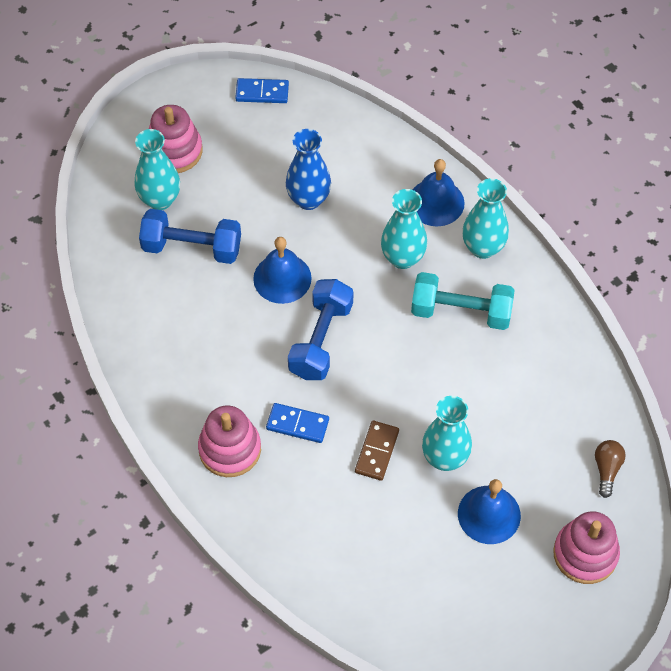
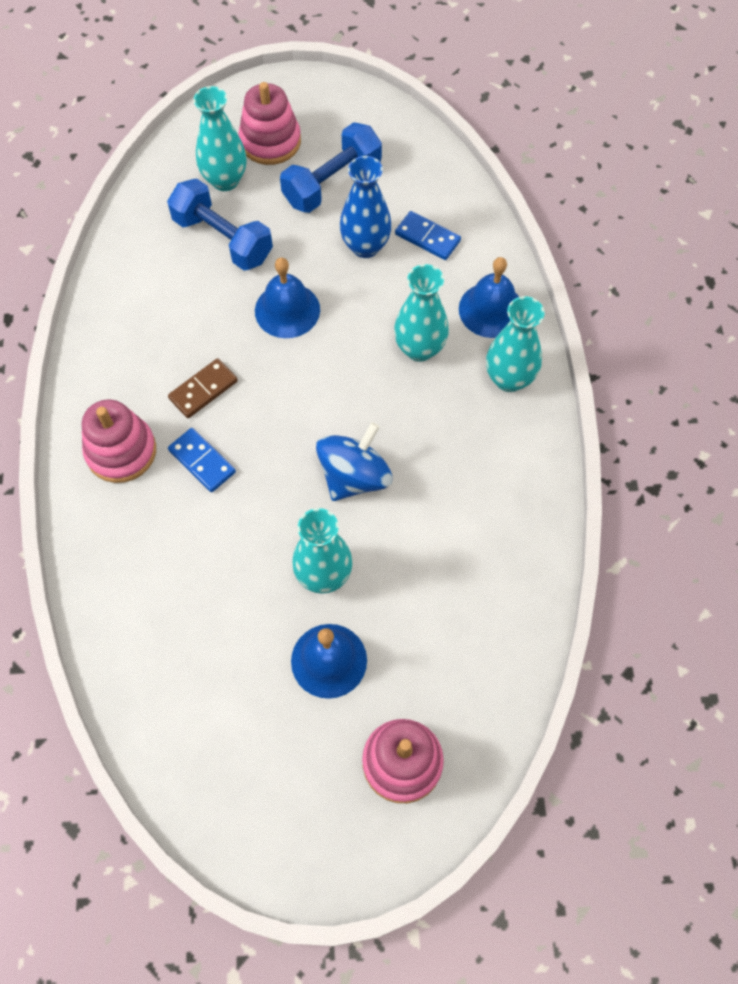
camera: 30 degrees right, 5 degrees up
blue domino [235,78,289,103] -> blue domino moved to [395,211,461,260]
blue dumbbell [288,279,353,380] -> blue dumbbell moved to [280,122,382,213]
brown domino [355,421,399,481] -> brown domino moved to [168,358,238,418]
turquoise dumbbell [411,272,515,330] -> none
brown light bulb [595,440,626,498] -> none
none -> blue spinning top [316,422,392,501]

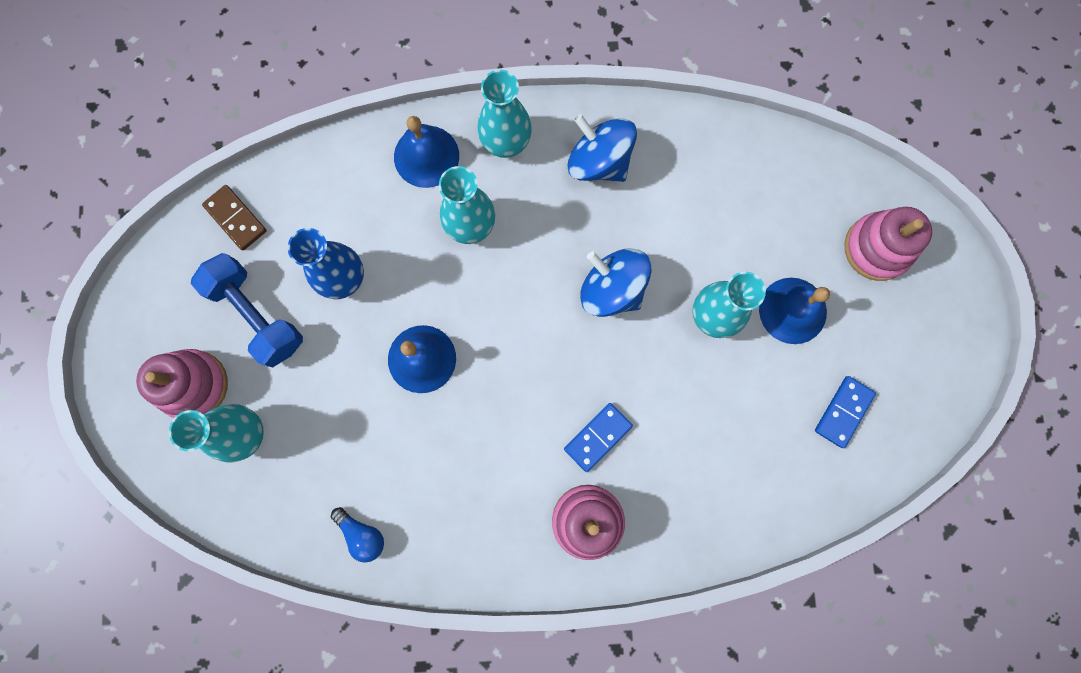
camera: 90 degrees left, 15 degrees up
blue dumbbell [167,178,273,270] -> none
brown domino [168,358,238,418] -> brown domino moved to [202,185,267,250]
blue domino [395,211,461,260] -> blue domino moved to [815,376,876,448]
none -> blue light bulb [331,507,384,563]
none -> blue spinning top [568,114,637,182]

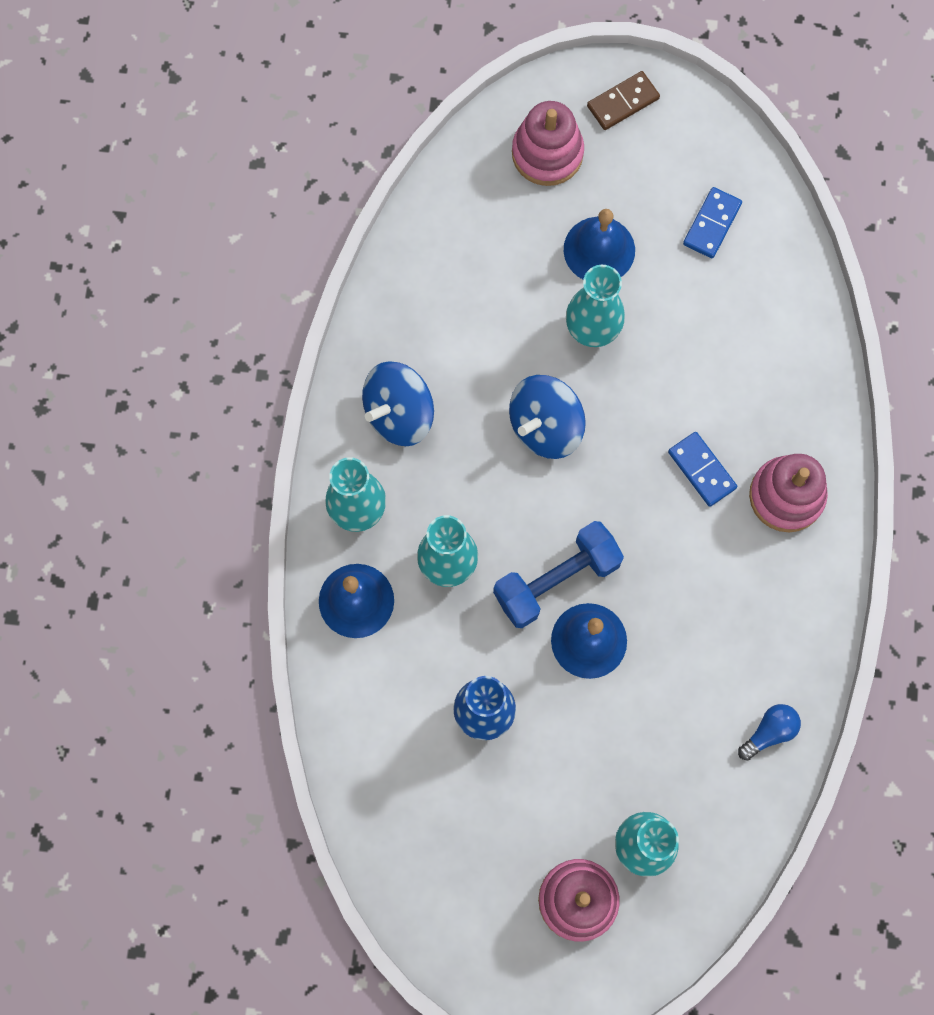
camera: 80 degrees left, 5 degrees down
blue dumbbell [191,253,303,367] -> blue dumbbell moved to [493,521,624,628]
brown domino [202,185,267,250] -> brown domino moved to [587,71,660,130]
blue domino [815,376,876,448] -> blue domino turned 75 degrees clockwise [683,187,742,258]

